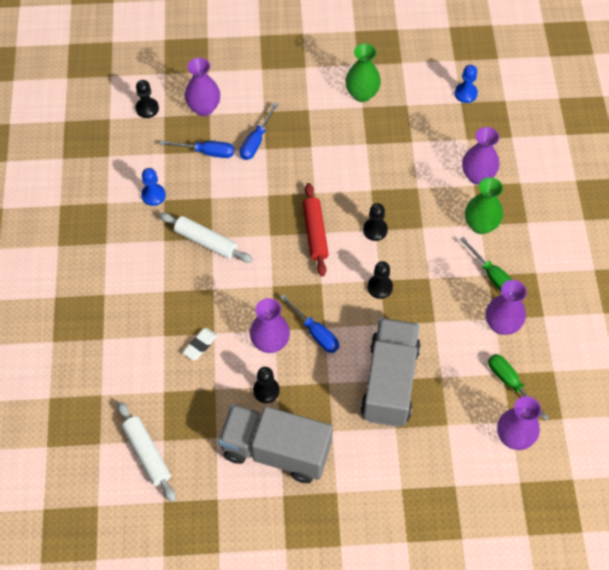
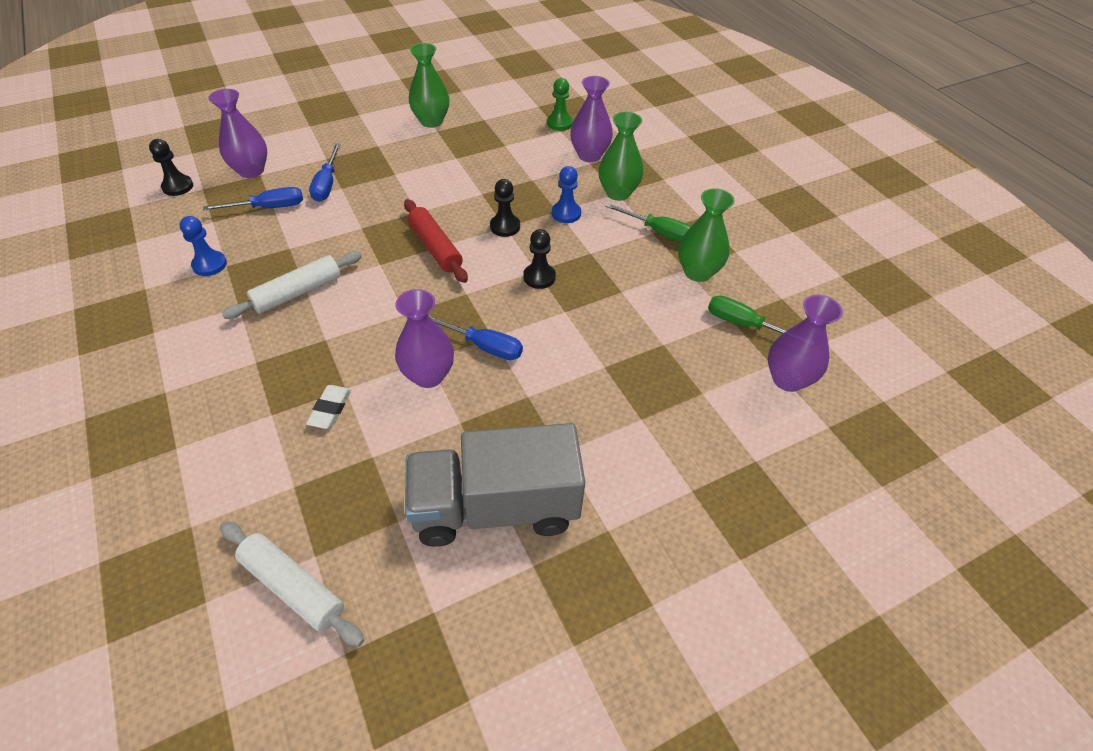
camera: 25 degrees left, 10 degrees down
white rolling pin [159,213,253,263] -> white rolling pin turned 45 degrees counterclockwise [222,251,362,319]
black pawn [253,367,280,403] -> none
grey truck [361,318,421,427] -> none
blue pawn [454,65,478,103] -> blue pawn moved to [552,166,581,223]
purple vase [486,280,527,335] -> green vase [678,188,735,282]
none -> green pawn [547,78,573,131]

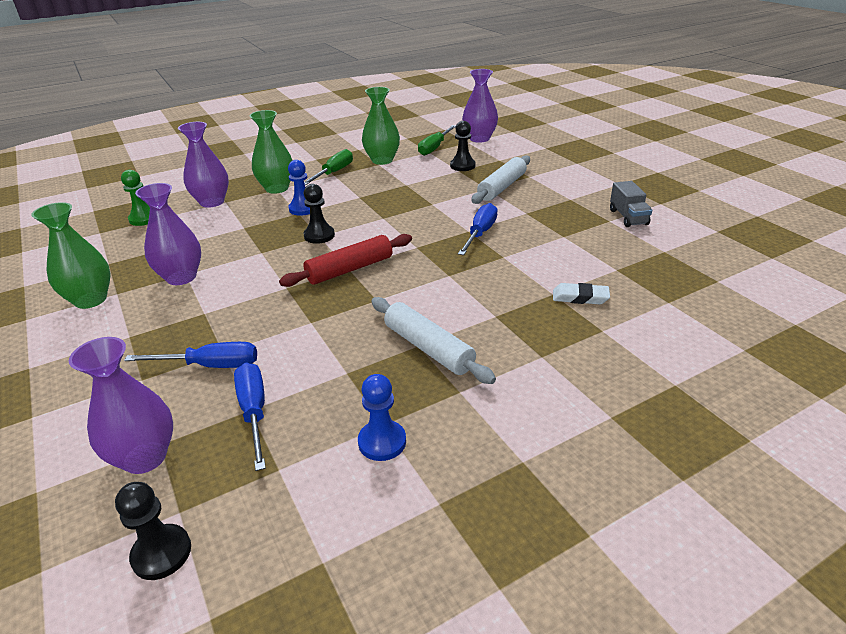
camera: 90 degrees left, 15 degrees down
white rolling pin [220,521,364,647] -> white rolling pin moved to [471,155,530,204]
purple vase [395,289,454,388] -> purple vase moved to [135,183,201,285]
grey truck [405,423,585,547] -> grey truck [610,181,652,227], size x0.43
black pawn [523,229,556,289] -> black pawn moved to [450,121,476,171]

